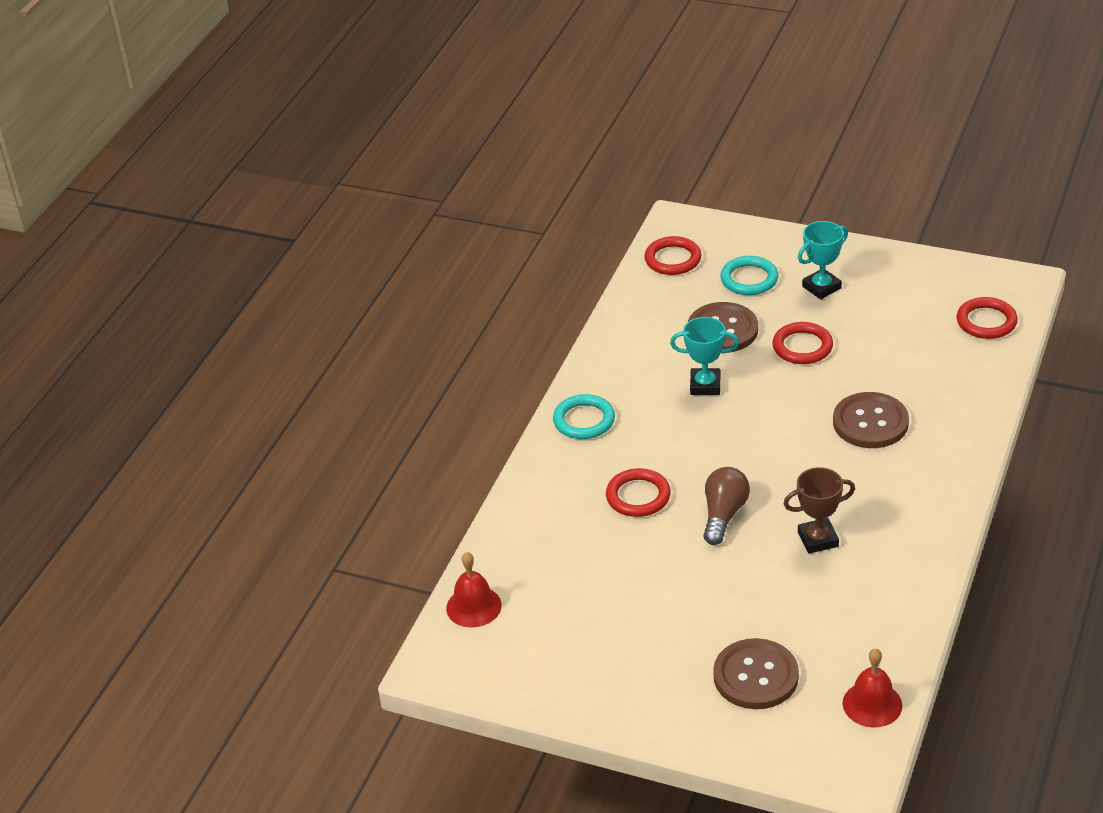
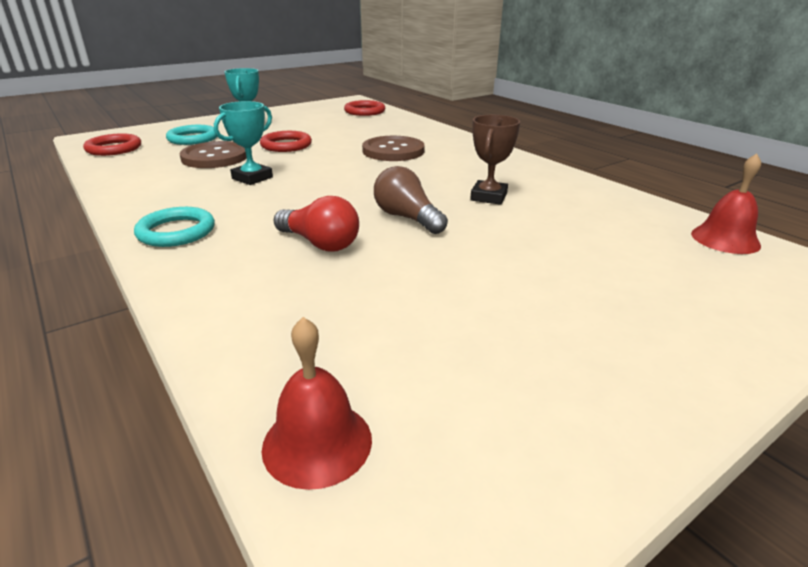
camera: 60 degrees left, 10 degrees down
red ring [606,468,671,517] -> red light bulb [274,196,359,252]
brown button [713,638,799,709] -> none

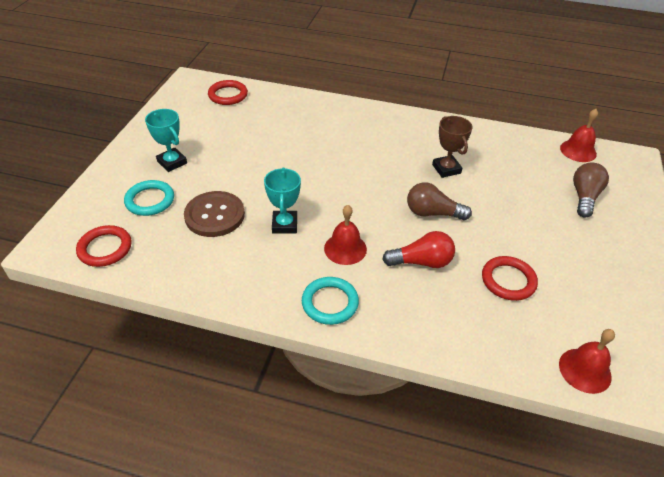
camera: 40 degrees left, 15 degrees up
red ring [260,131,312,152] -> red ring moved to [482,256,538,301]
brown button [362,136,425,161] -> none
none -> red bell [324,205,367,265]
none -> brown light bulb [573,163,609,218]

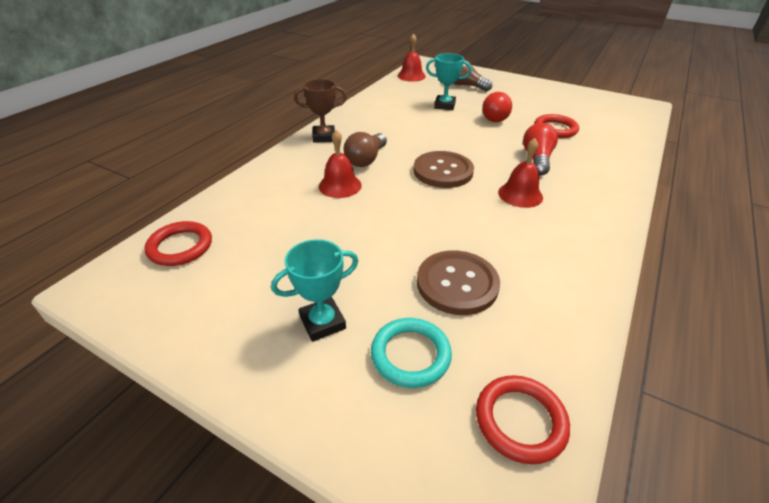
camera: 75 degrees left, 5 degrees down
turquoise trophy [264,168,301,234] -> turquoise trophy moved to [426,53,472,110]
turquoise ring [302,277,359,325] -> none
brown light bulb [407,182,472,220] -> brown light bulb moved to [344,132,387,167]
brown trophy [432,116,473,178] -> brown trophy moved to [294,79,347,143]
red bell [559,329,615,394] -> red bell moved to [319,130,362,198]
none -> brown button [414,151,474,188]
none -> red light bulb [482,92,512,122]

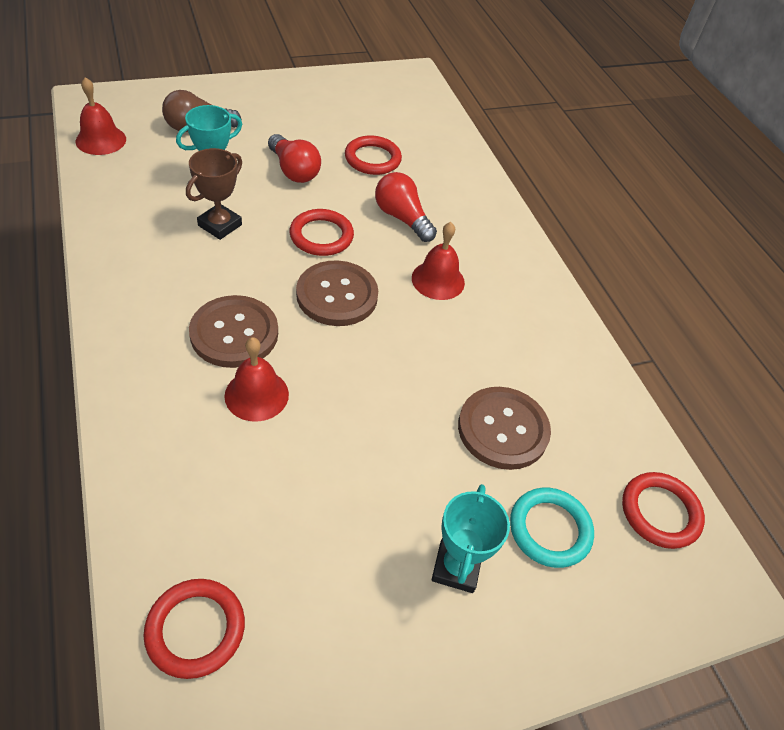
camera: 55 degrees left, 10 degrees up
brown trophy [294,79,347,143] -> brown trophy moved to [186,148,242,240]
brown light bulb [344,132,387,167] -> brown button [189,295,278,368]
none -> red ring [290,209,354,256]

